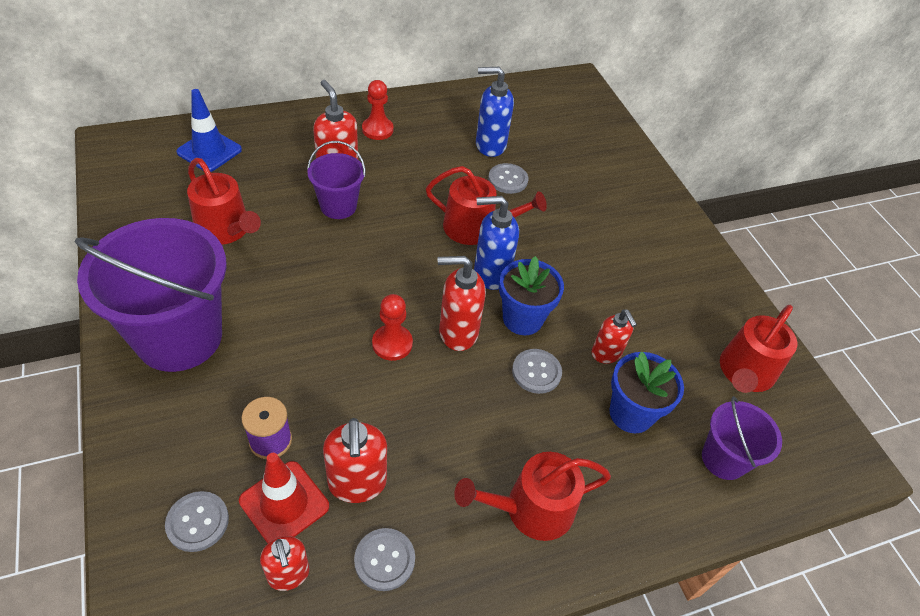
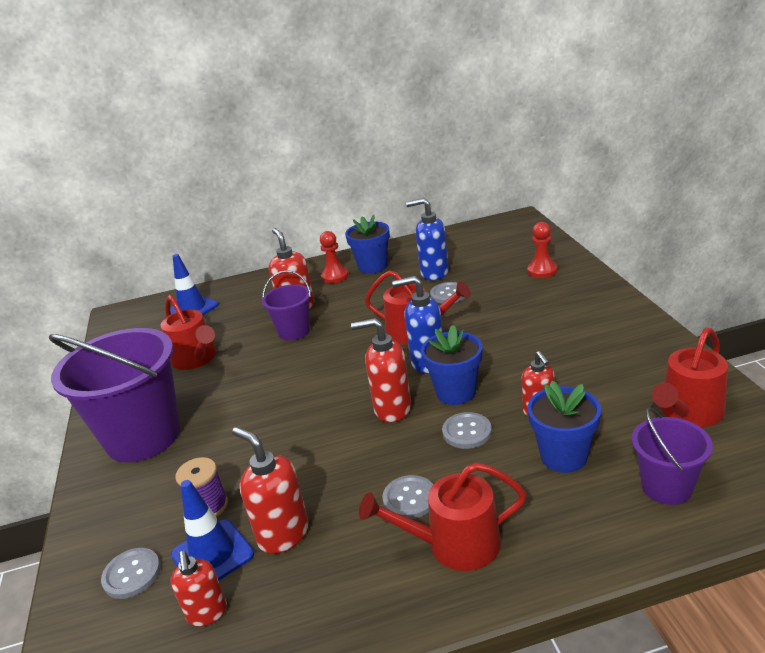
camera: 15 degrees right, 20 degrees down
red traffic cone [239,453,329,544] -> blue traffic cone [171,480,254,581]
red soap dispenser [323,418,387,503] -> red soap dispenser turned 135 degrees clockwise [232,427,309,554]
grey button [354,528,415,591] -> grey button moved to [382,475,434,519]
red pawn [372,294,413,361] -> red pawn moved to [527,222,557,278]
none -> blue flower pot [345,215,390,274]

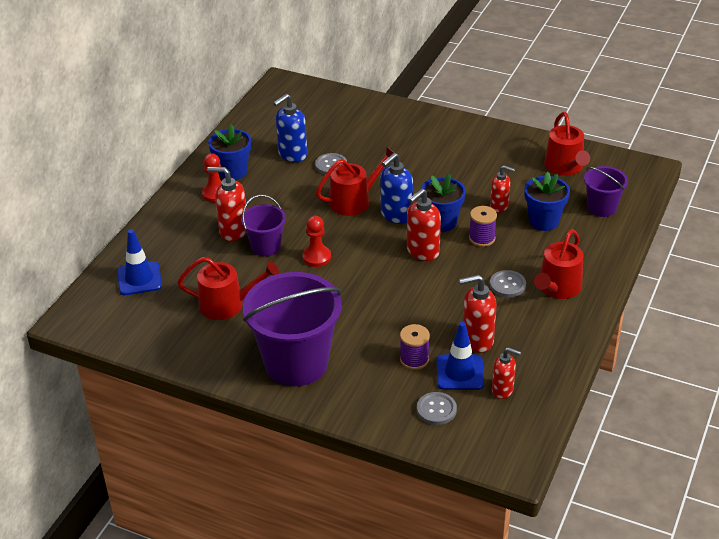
camera: 55 degrees left, 10 degrees up
grey button [442,412,492,449] -> purple spool [469,206,497,247]
red pawn [527,222,557,278] -> red pawn moved to [302,216,331,267]

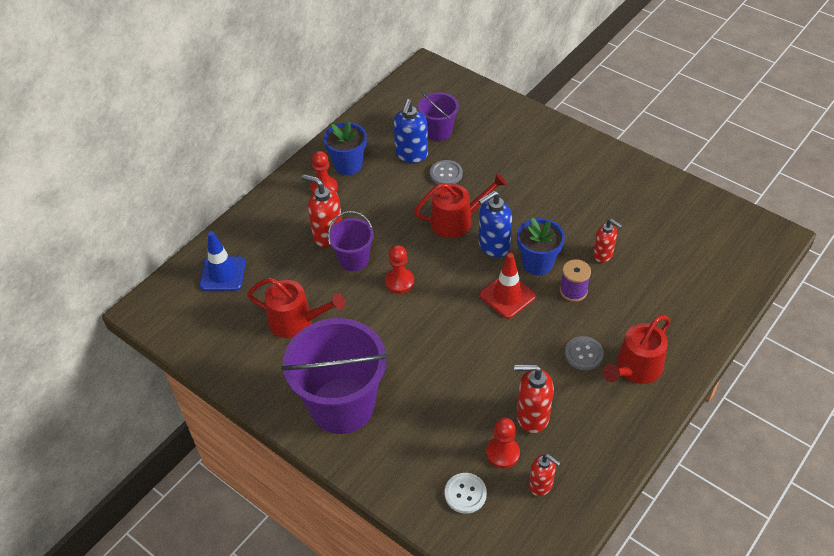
camera: 15 degrees right, 10 degrees up
blue soap dispenser [273,94,307,162] -> blue soap dispenser turned 45 degrees counterclockwise [393,99,428,163]
purple spool [400,324,430,370] -> none
red soap dispenser [407,188,441,261] -> red traffic cone [480,253,536,319]
grey button [417,392,457,425] -> white button [445,473,487,514]
blue traffic cone [437,322,484,390] -> red pawn [486,418,520,468]
blue flower pot [525,172,570,231] -> none
red watering can [544,112,590,176] -> none
purple bucket [584,166,628,217] -> purple bucket moved to [418,92,459,141]

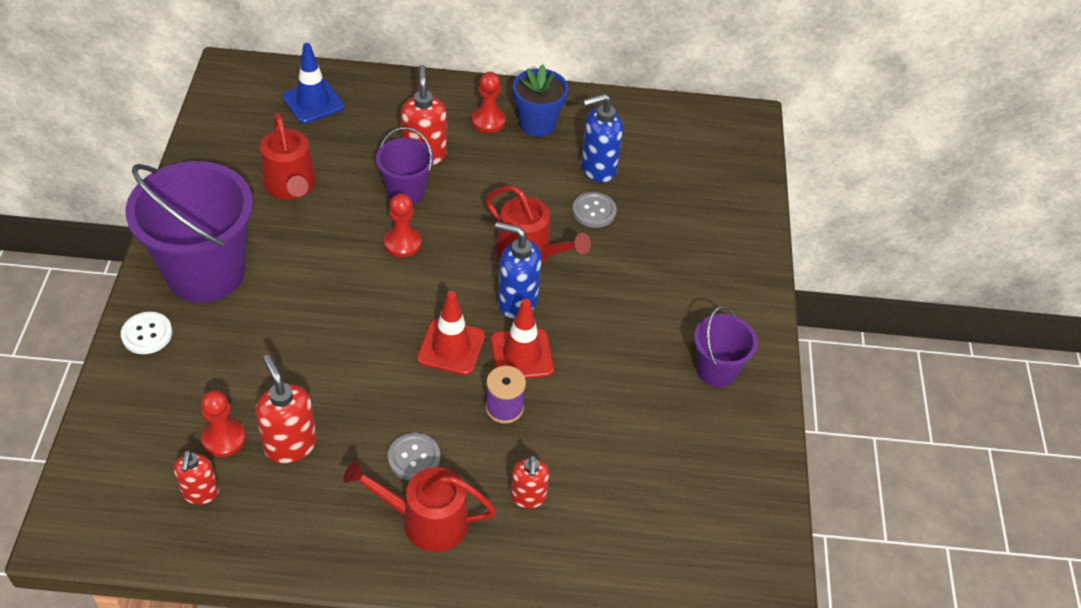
camera: 50 degrees right, 0 degrees up
purple bucket [418,92,459,141] -> purple bucket moved to [694,306,758,387]
white button [445,473,487,514] -> white button moved to [121,312,172,354]
blue flower pot [517,218,565,275] -> red traffic cone [491,299,554,379]
red soap dispenser [593,219,622,263] -> red soap dispenser moved to [511,455,549,509]

